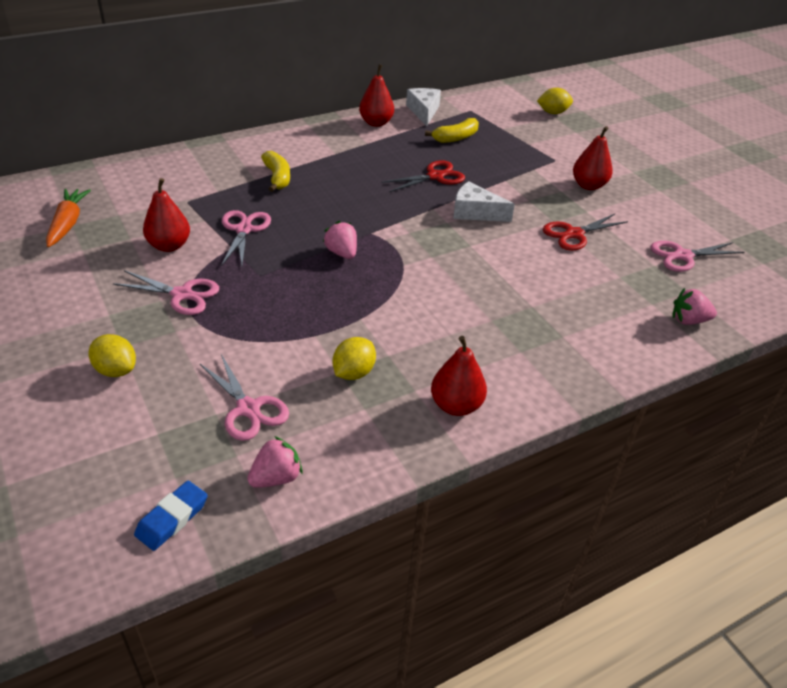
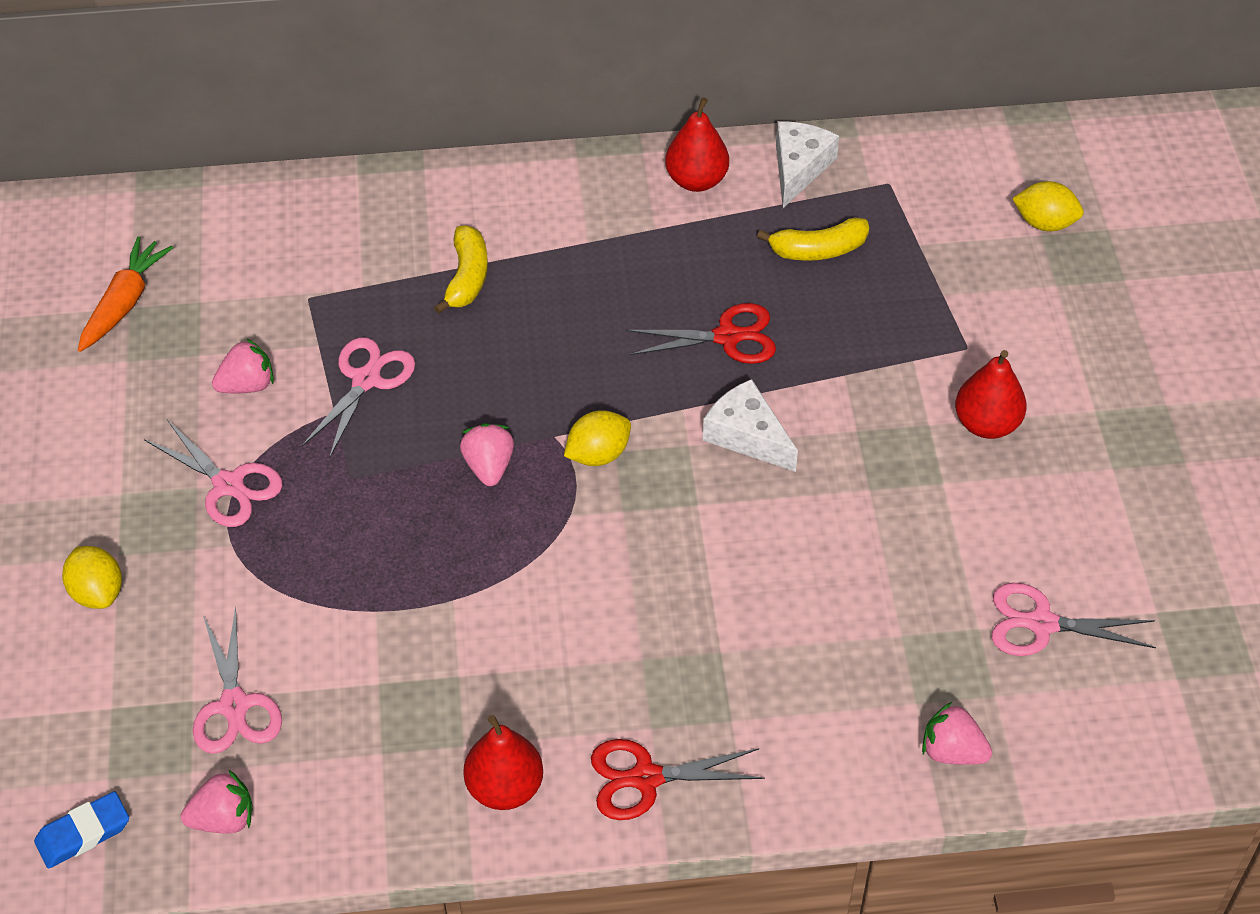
camera: 25 degrees right, 10 degrees up
red pear [143,178,190,252] -> pink strawberry [212,338,274,393]
yellow lemon [333,337,376,380] -> yellow lemon moved to [564,410,631,466]
red scissors [543,214,628,251] -> red scissors moved to [591,739,765,820]

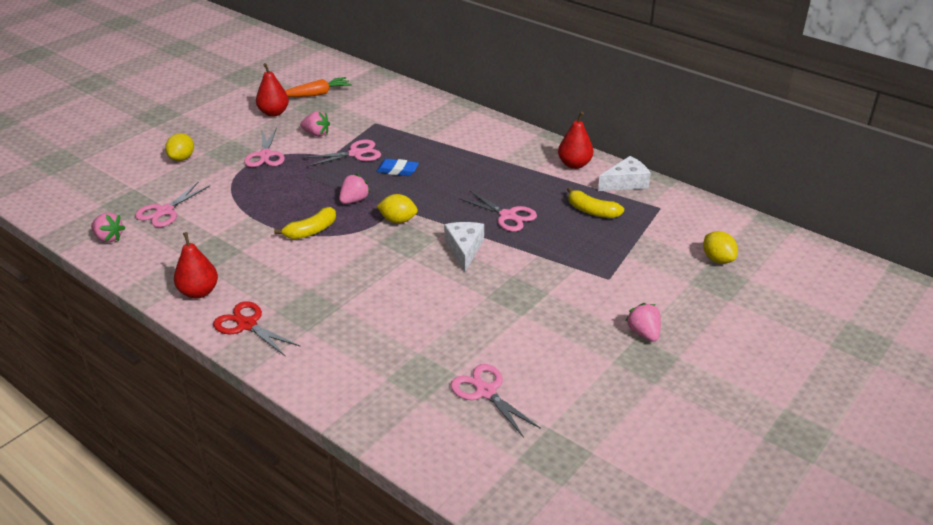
camera: 45 degrees right, 15 degrees down
blue eraser [34,791,129,868] -> blue eraser moved to [376,159,419,176]
yellow banana [434,226,488,314] -> yellow banana moved to [274,207,336,239]
red scissors [626,303,776,364] -> pink scissors [459,191,537,232]
pink strawberry [922,702,992,765] -> pink strawberry moved to [626,303,661,342]
red pear [955,350,1027,439] -> red pear moved to [256,63,289,117]

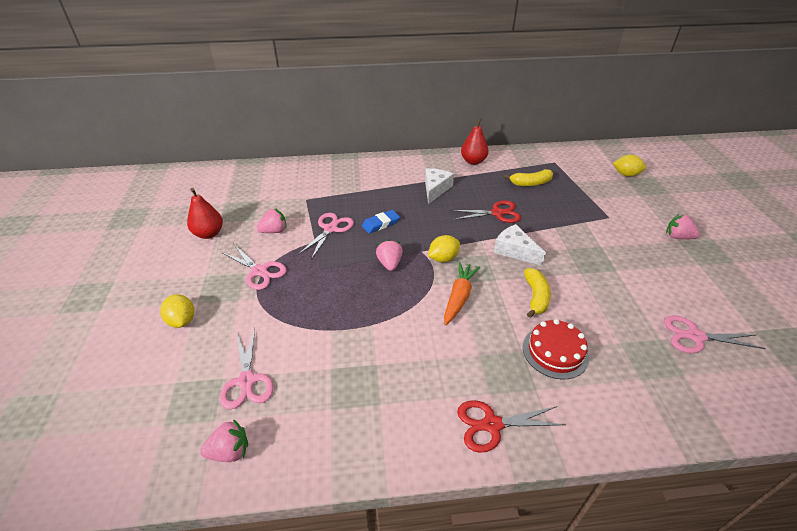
camera: 45 degrees left, 5 degrees up
red pear [174,232,218,299] -> none
yellow banana [274,207,336,239] -> yellow banana moved to [524,268,551,318]
orange carrot [285,77,352,97] -> orange carrot moved to [444,262,480,325]
pink scissors [459,191,537,232] -> red scissors [451,200,521,223]
white cheese [598,156,651,191] -> white cheese moved to [425,168,454,204]
none -> red cake [523,319,589,379]

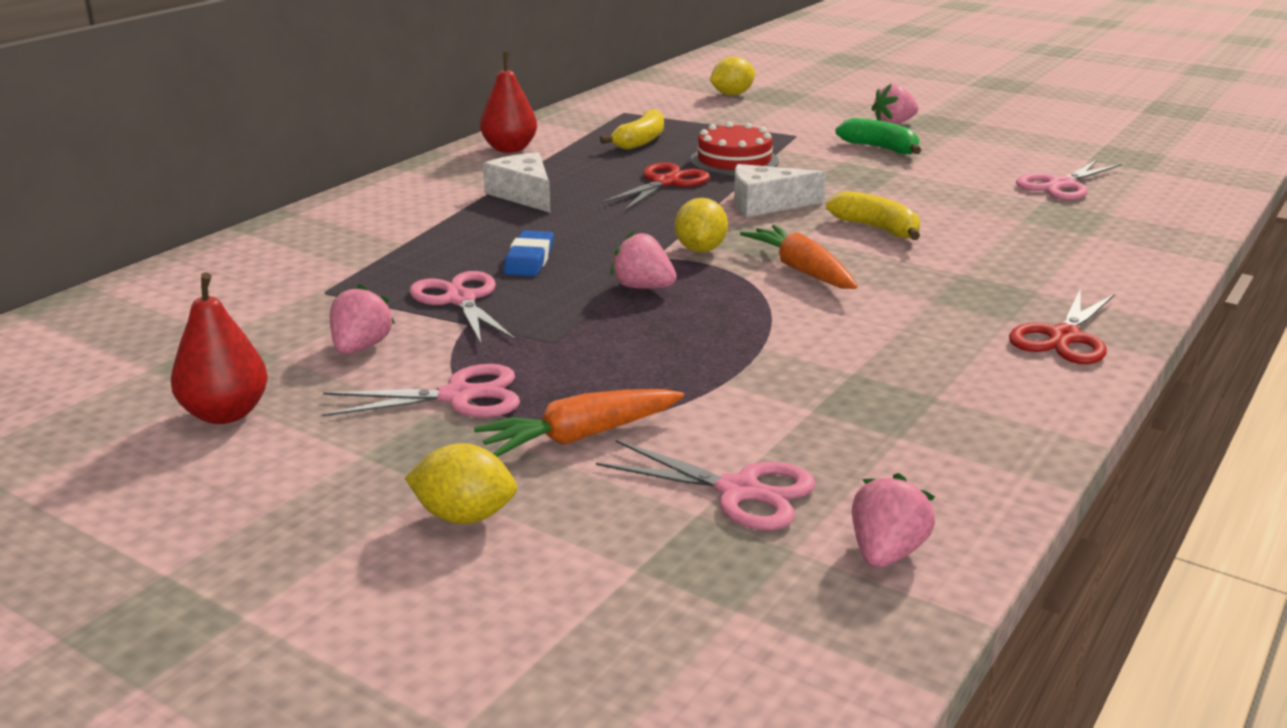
camera: 50 degrees left, 15 degrees down
red cake [523,319,589,379] -> red cake moved to [690,122,779,175]
none -> orange carrot [474,389,684,457]
none -> green banana [835,118,921,154]

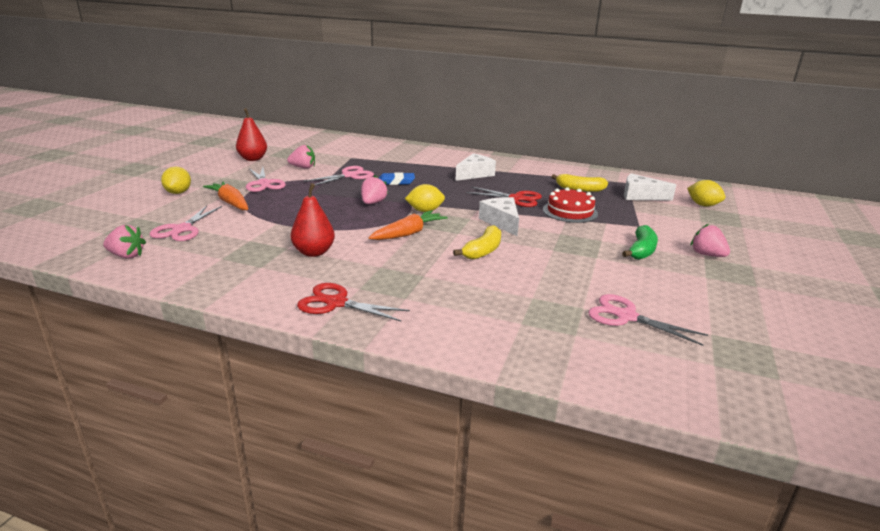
camera: 75 degrees right, 0 degrees up
red pear [480,52,537,153] -> red pear moved to [290,183,335,257]
none -> white cheese [624,173,676,201]

